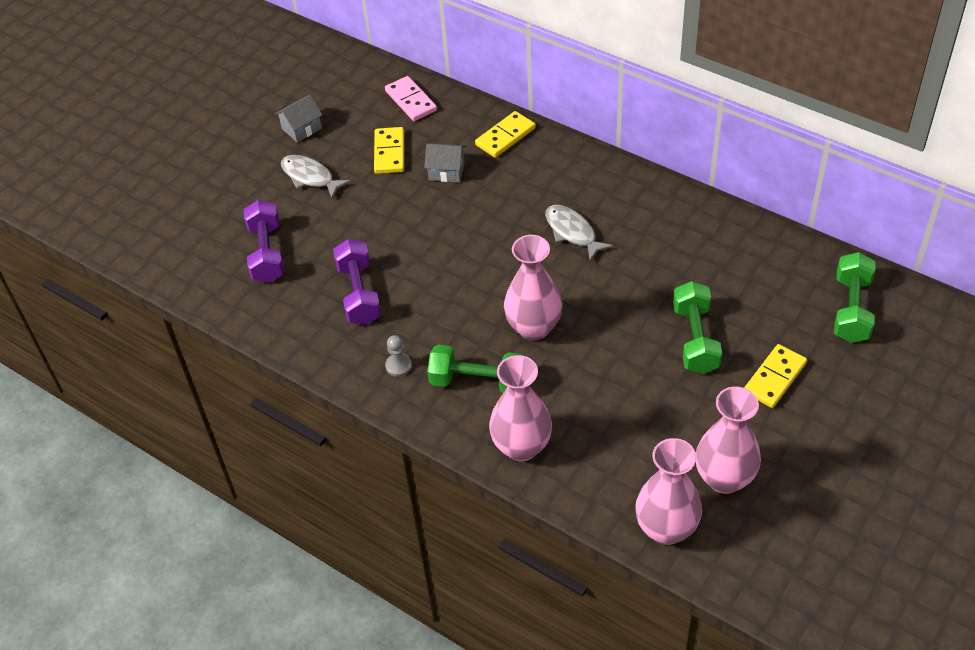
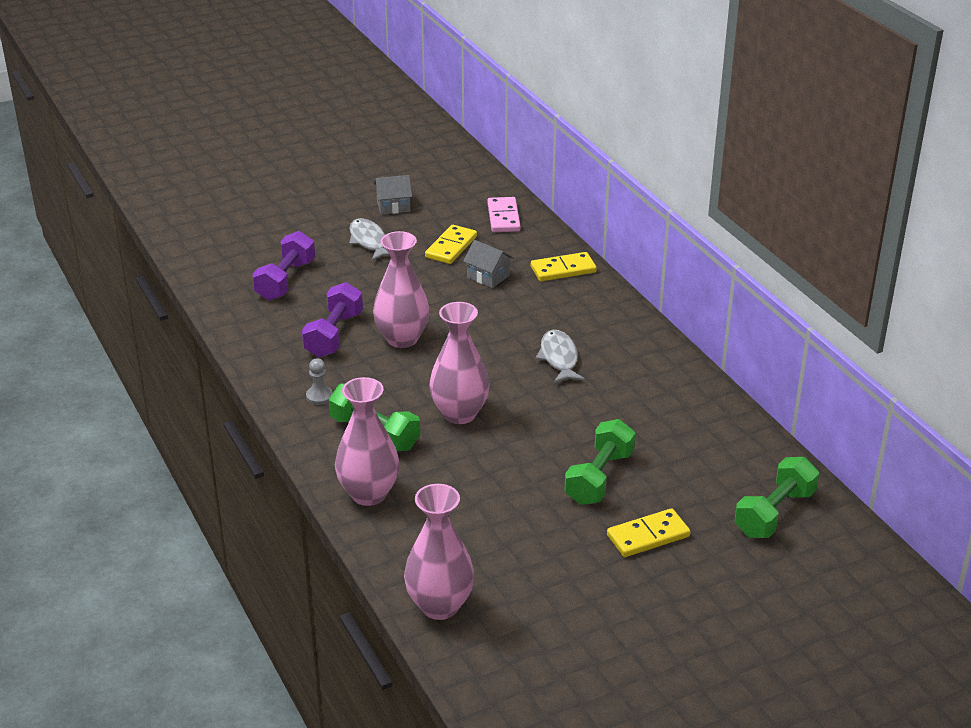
camera: 25 degrees right, 15 degrees down
pink vase [696,386,761,494] -> pink vase moved to [373,231,430,348]

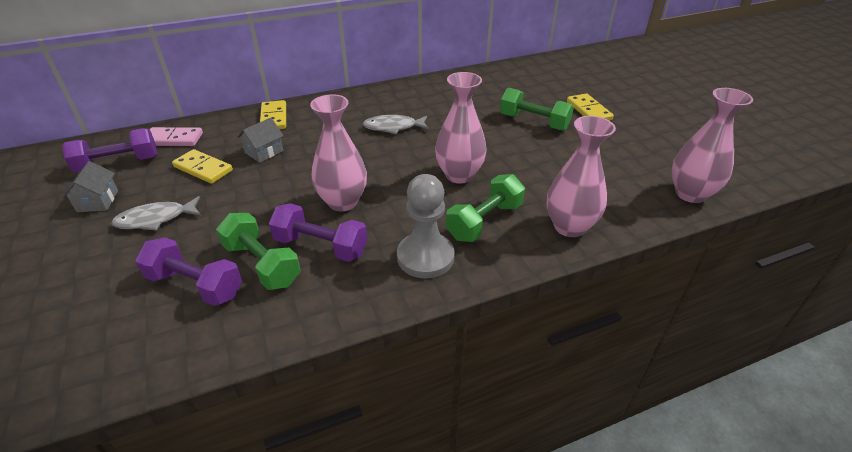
camera: 85 degrees left, 5 degrees up
grey pawn [306,358,333,405] -> grey pawn [397,174,455,278], size x2.13
green dumbbell [734,457,819,538] -> green dumbbell moved to [216,213,301,290]
none -> purple dumbbell [62,128,157,172]

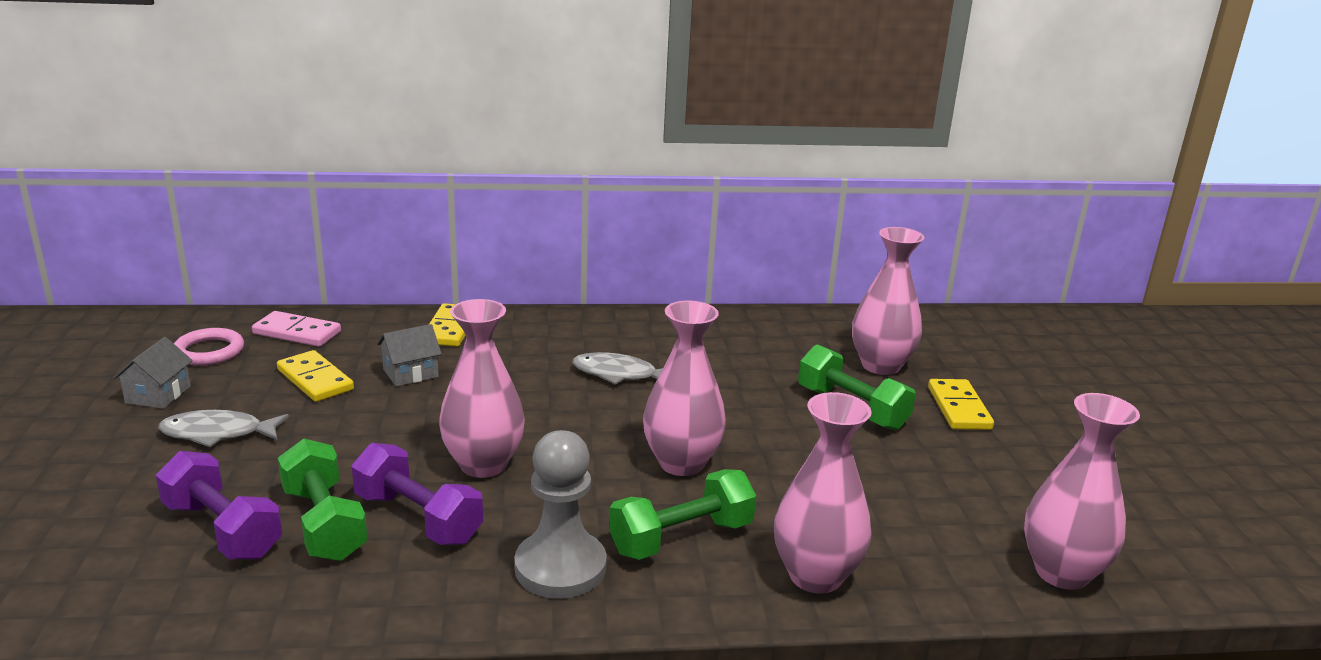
camera: 15 degrees right, 15 degrees down
purple dumbbell [62,128,157,172] -> pink ring [174,328,244,366]
none -> pink vase [852,227,924,375]

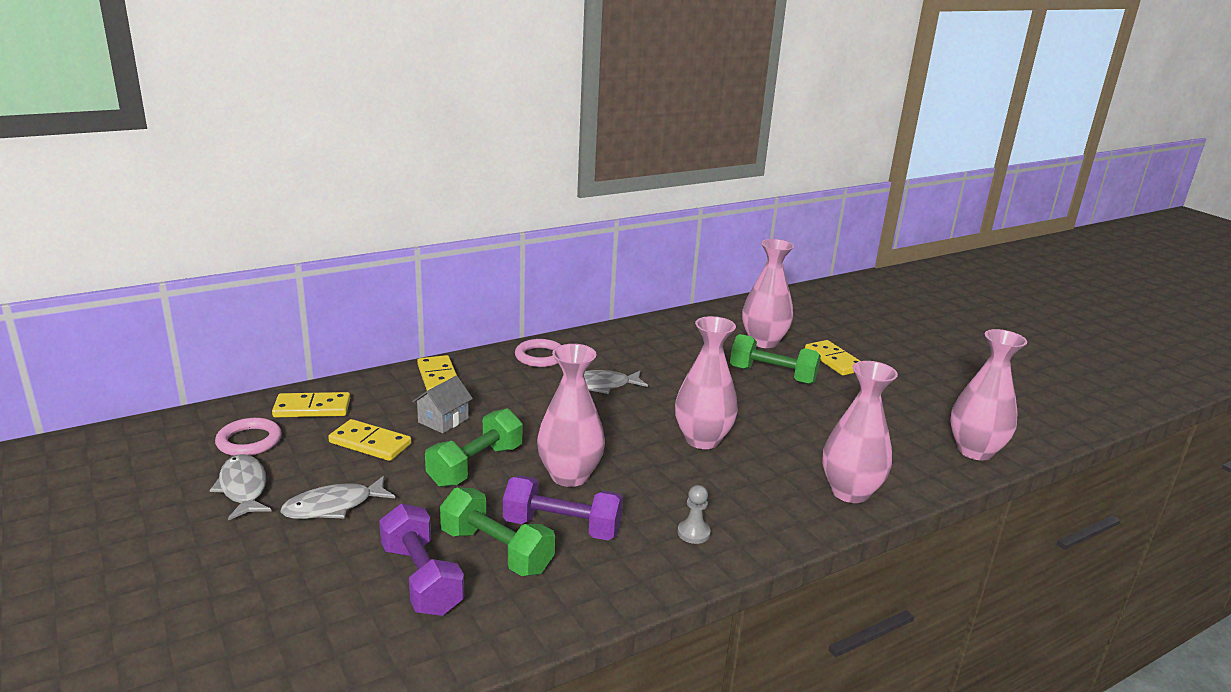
camera: 25 degrees left, 0 degrees up
grey house [113,337,193,409] -> grey fish [209,454,271,520]
purple dumbbell [156,451,282,559] -> purple dumbbell turned 45 degrees clockwise [379,504,464,616]
pink domino [252,311,341,347] -> yellow domino [272,392,350,417]
grey pawn [514,430,607,599] -> grey pawn [677,485,711,544], size x0.47
green dumbbell [609,469,756,560] -> green dumbbell moved to [425,408,523,487]
none -> pink ring [515,339,561,367]

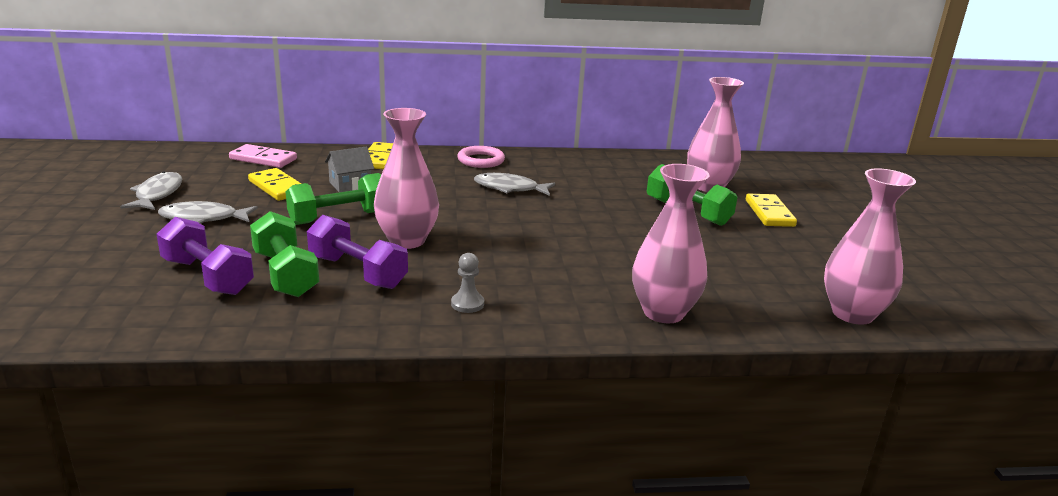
camera: 25 degrees right, 0 degrees up
pink ring [215,418,282,456] -> none
yellow domino [272,392,350,417] -> pink domino [229,144,297,168]
purple dumbbell [379,504,464,616] -> purple dumbbell turned 45 degrees counterclockwise [156,217,254,295]
pink vase [675,316,738,449] -> none

